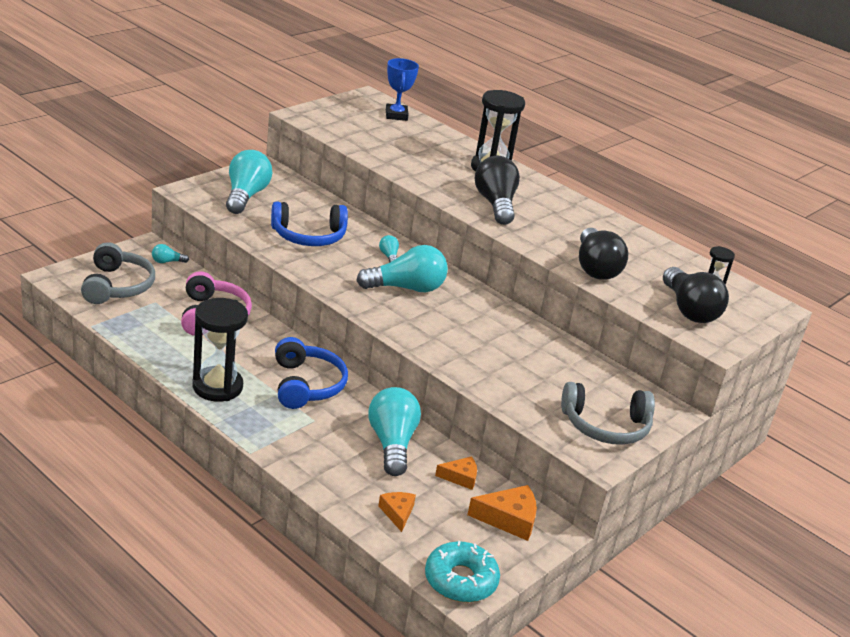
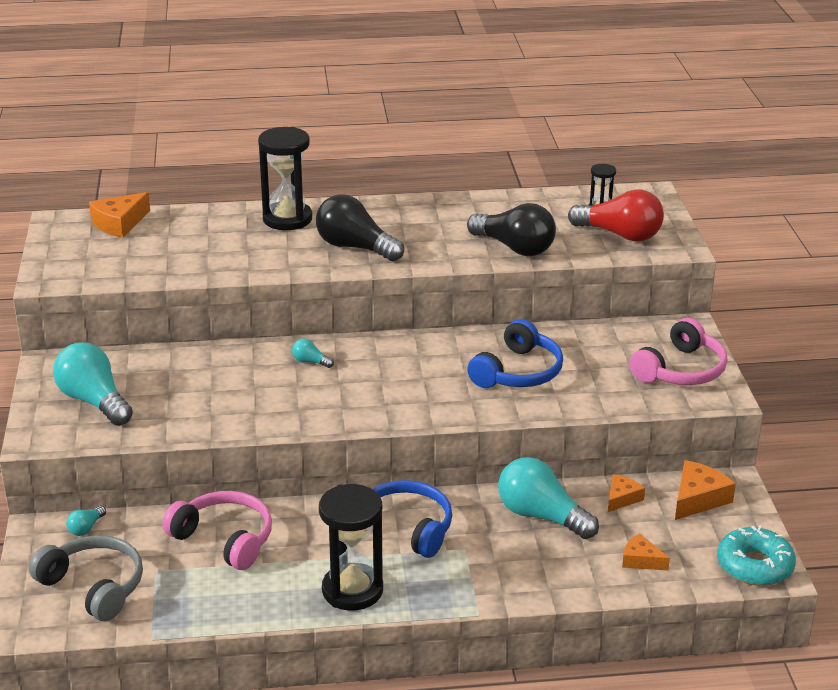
camera: 45 degrees left, 0 degrees up
blue headphones [271,201,348,246] -> blue headphones moved to [467,319,563,388]
turquoise light bulb [356,245,448,292] -> none
blue trophy [386,58,419,121] -> orange cheese [89,192,150,238]
grey headphones [561,382,655,445] -> pink headphones [629,318,727,385]
black light bulb [663,267,729,323] -> red light bulb [568,189,664,242]

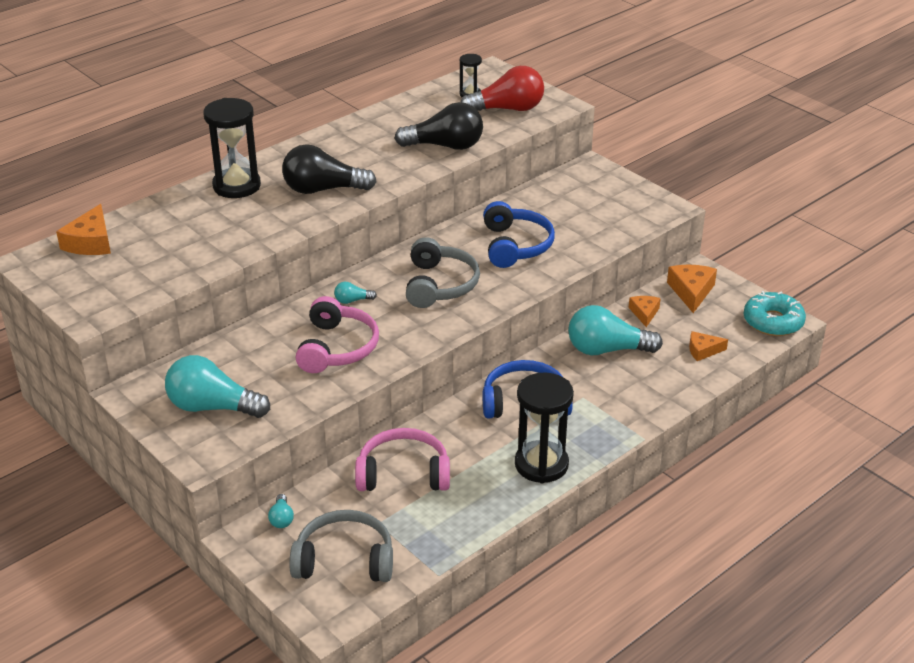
camera: 35 degrees left, 5 degrees up
pink headphones [629,318,727,385] -> pink headphones moved to [296,296,379,373]
none -> grey headphones [406,237,480,308]

